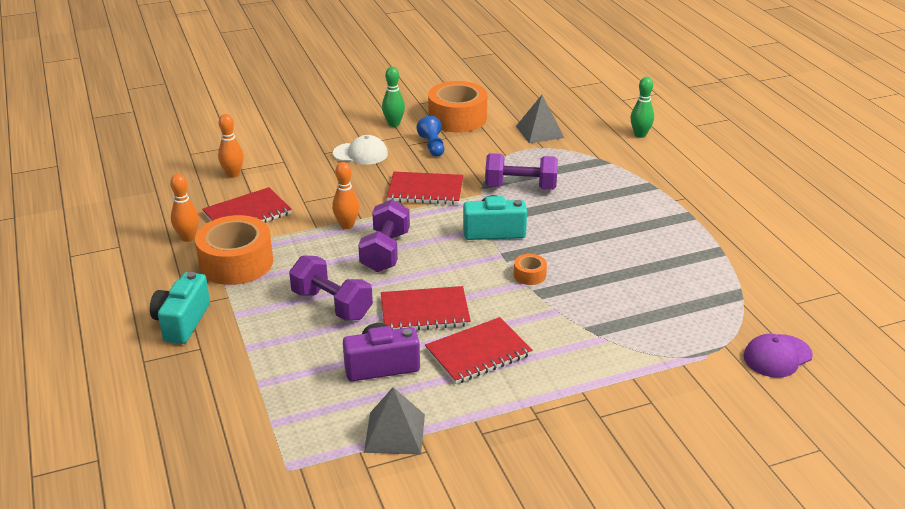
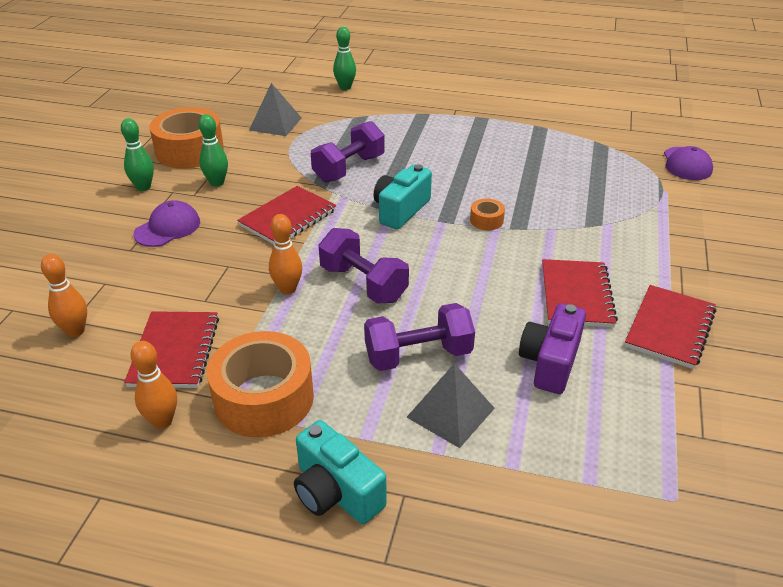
camera: 55 degrees left, 5 degrees up
white cap [333,135,388,165] -> purple cap [133,200,200,247]
grey pyramid [364,387,425,455] -> grey pyramid moved to [407,363,495,448]
red notebook [381,286,471,330] -> red notebook moved to [625,285,716,369]
blue pawn [417,116,444,157] -> green bowling pin [199,114,228,187]

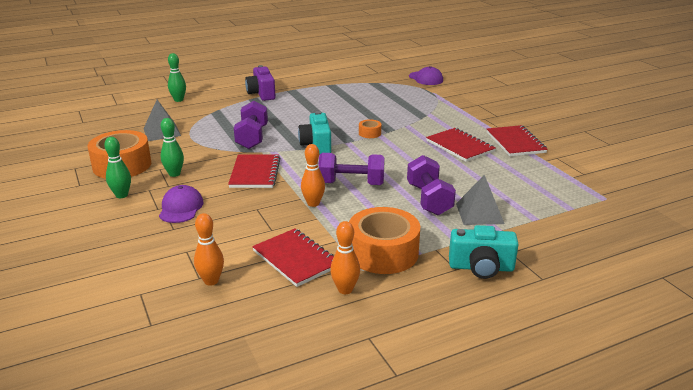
camera: 40 degrees left, 10 degrees down
purple dumbbell [364,303,475,371] -> purple dumbbell turned 45 degrees counterclockwise [407,155,456,215]
purple camera [519,303,586,394] -> purple camera moved to [245,65,276,101]

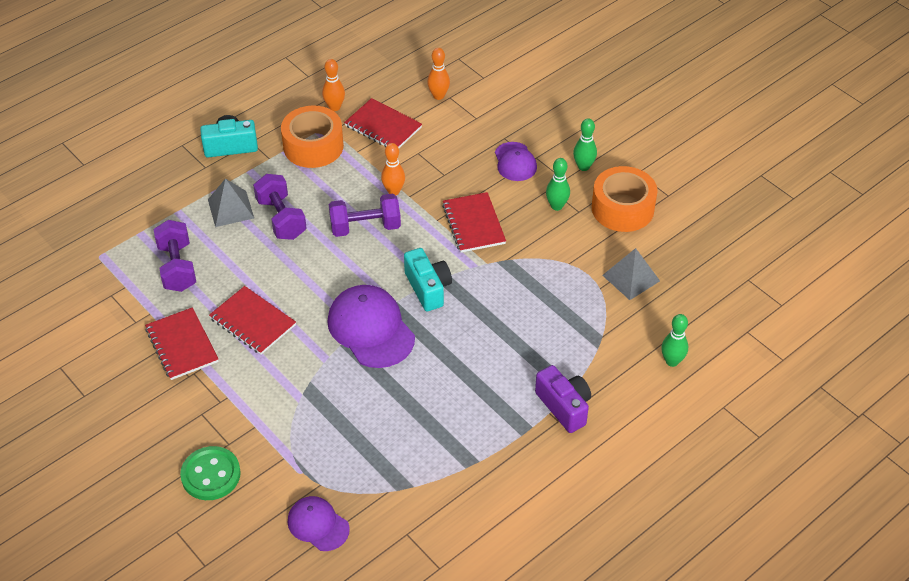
camera: 165 degrees right, 20 degrees up
purple dumbbell [234,101,268,149] -> purple dumbbell moved to [154,220,196,292]
orange tape [359,119,381,138] -> purple cap [327,285,415,368]
none -> green button [180,446,241,500]

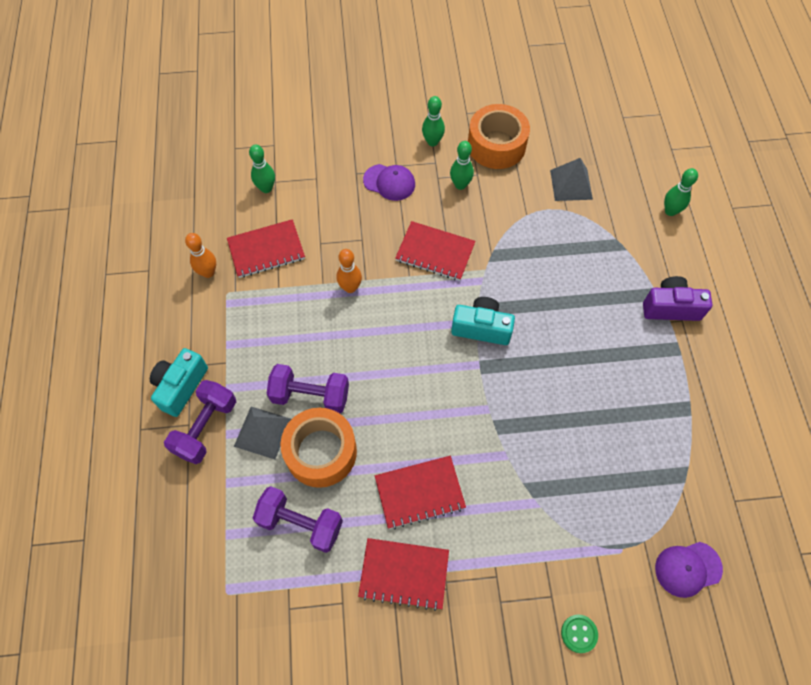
camera: 55 degrees left, 15 degrees up
green button [180,446,241,500] -> green button [561,614,598,653], size x0.57
orange tape [281,105,344,168] -> orange tape moved to [281,408,357,488]
purple cap [327,285,415,368] -> none
purple dumbbell [329,194,401,237] -> purple dumbbell moved to [164,380,236,464]
orange bowling pin [427,48,450,100] -> green bowling pin [249,144,275,193]

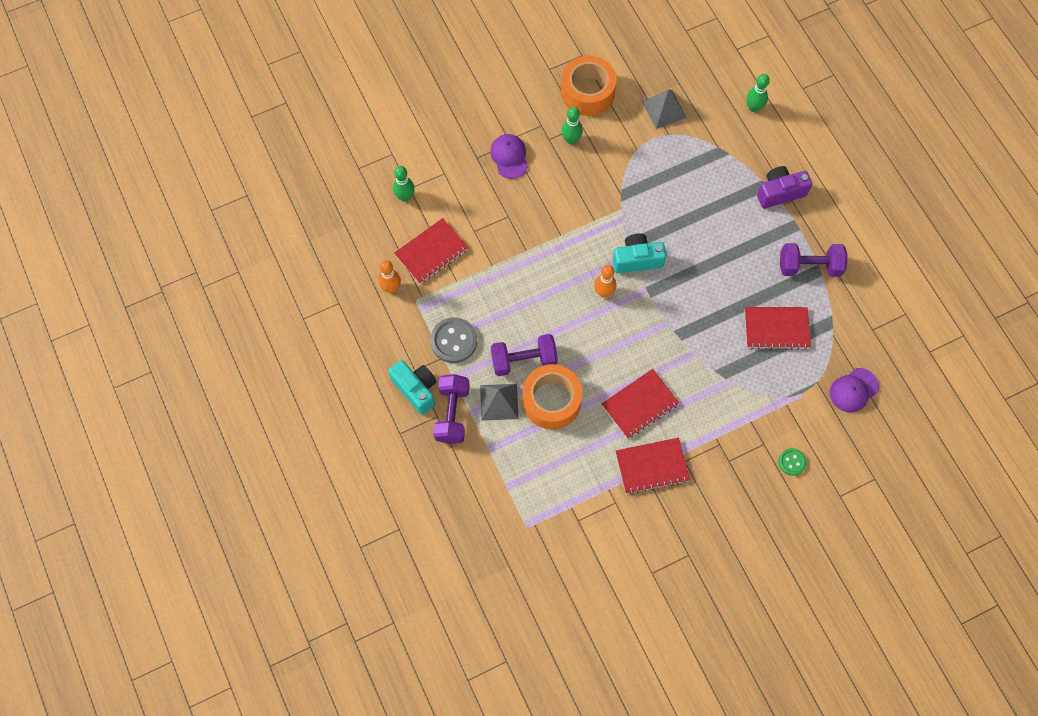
camera: 20 degrees left, 5 degrees up
turquoise camera [150,348,208,417] -> turquoise camera turned 135 degrees clockwise [388,360,437,415]
purple dumbbell [253,486,343,553] -> purple dumbbell moved to [780,243,848,277]
orange bowling pin [336,249,362,293] -> orange bowling pin moved to [594,265,617,298]
purple cap [363,164,415,201] -> purple cap turned 105 degrees counterclockwise [490,134,528,179]
red notebook [395,221,476,281] -> red notebook moved to [745,307,811,350]
green bowling pin [422,96,445,146] -> none
none -> grey button [430,317,477,363]

